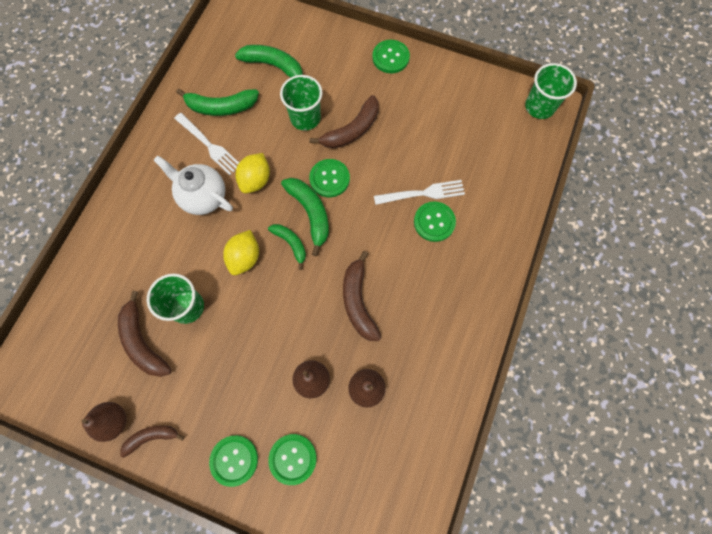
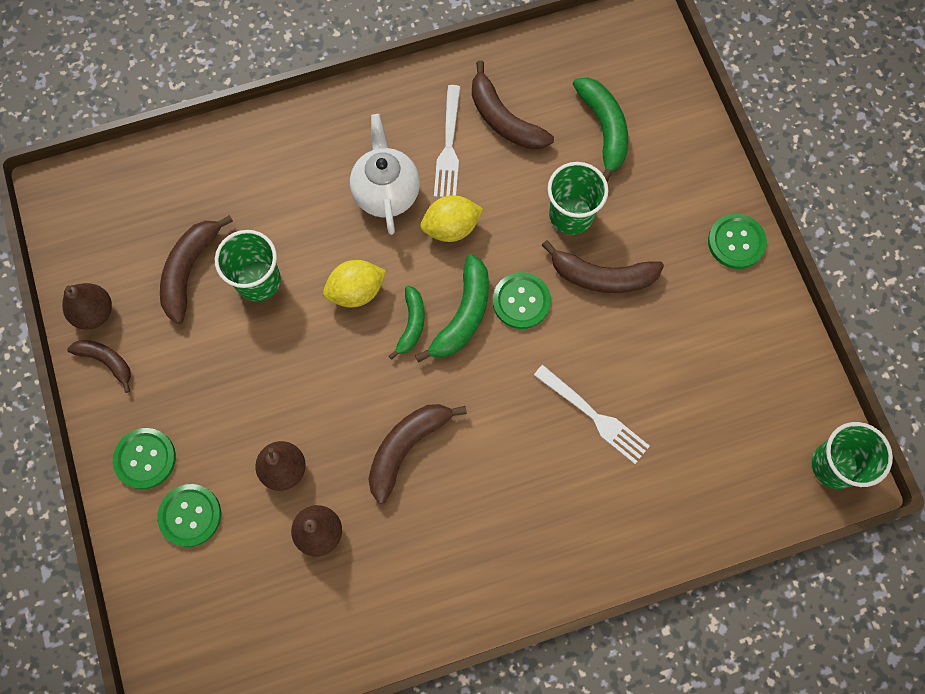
camera: 50 degrees right, 0 degrees up
green banana [176,89,259,116] -> brown banana [472,60,554,150]
green button [414,202,456,242] -> none

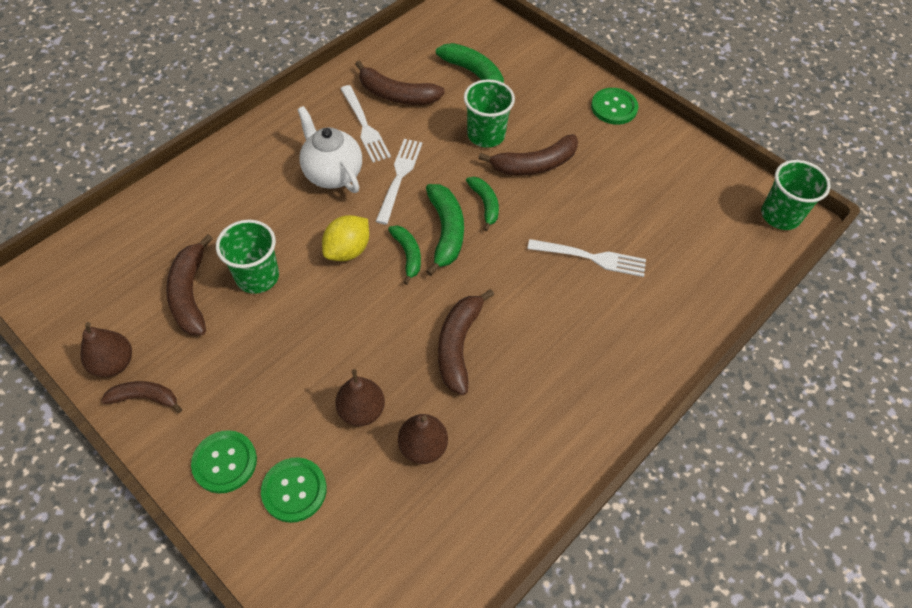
camera: 30 degrees left, 15 degrees down
yellow lemon [420,195,483,242] -> white fork [376,139,422,225]
green button [493,272,551,329] -> green banana [466,177,499,231]

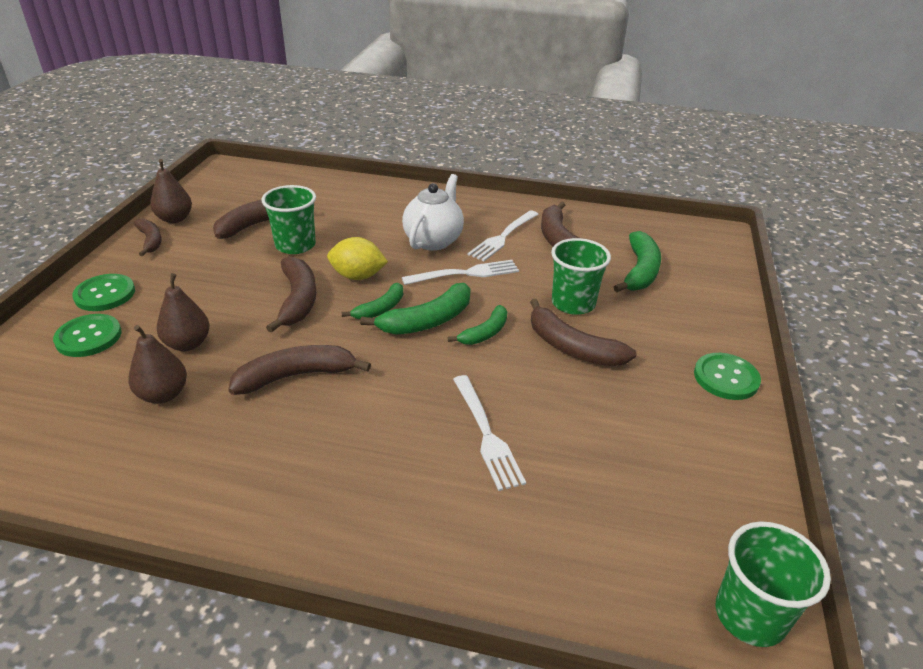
camera: 60 degrees right, 20 degrees down
none -> brown banana [266,256,316,333]

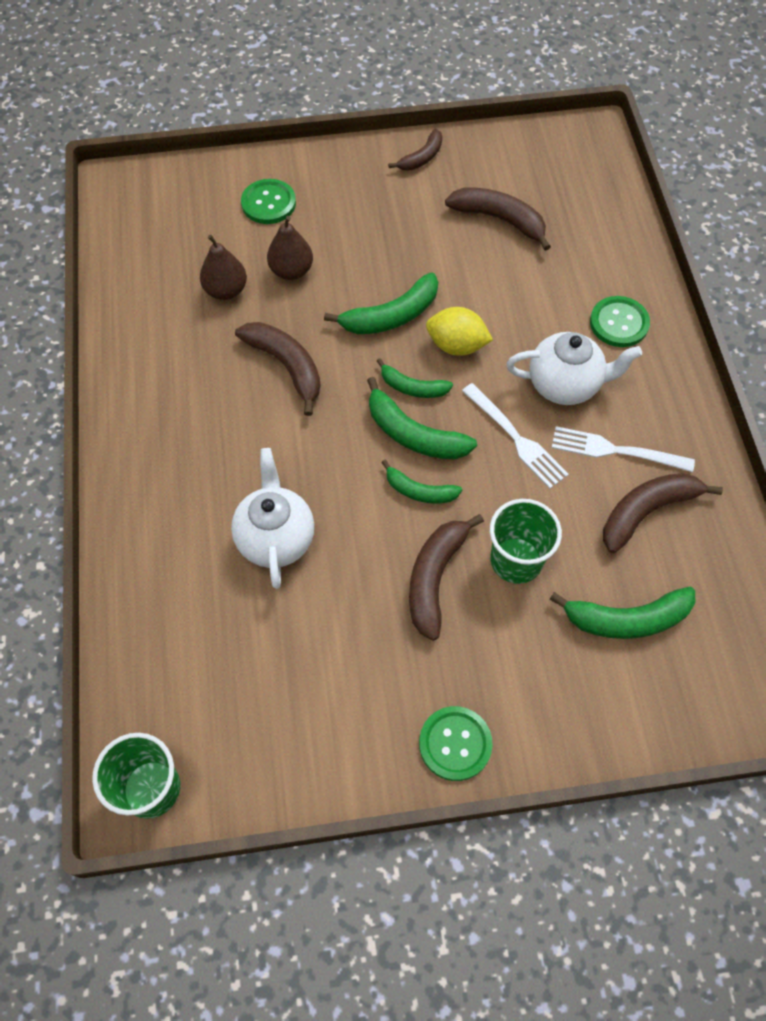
camera: 70 degrees right, 25 degrees up
green button [72,274,135,311] -> green button moved to [590,296,650,347]
brown pear [150,159,192,223] -> none
green cup [262,185,316,254] -> none
brown banana [266,256,316,333] -> green banana [324,273,438,334]
yellow lemon [327,237,388,280] -> yellow lemon turned 60 degrees counterclockwise [426,307,493,356]
white fork [453,375,526,491] -> white teapot [231,448,314,589]

